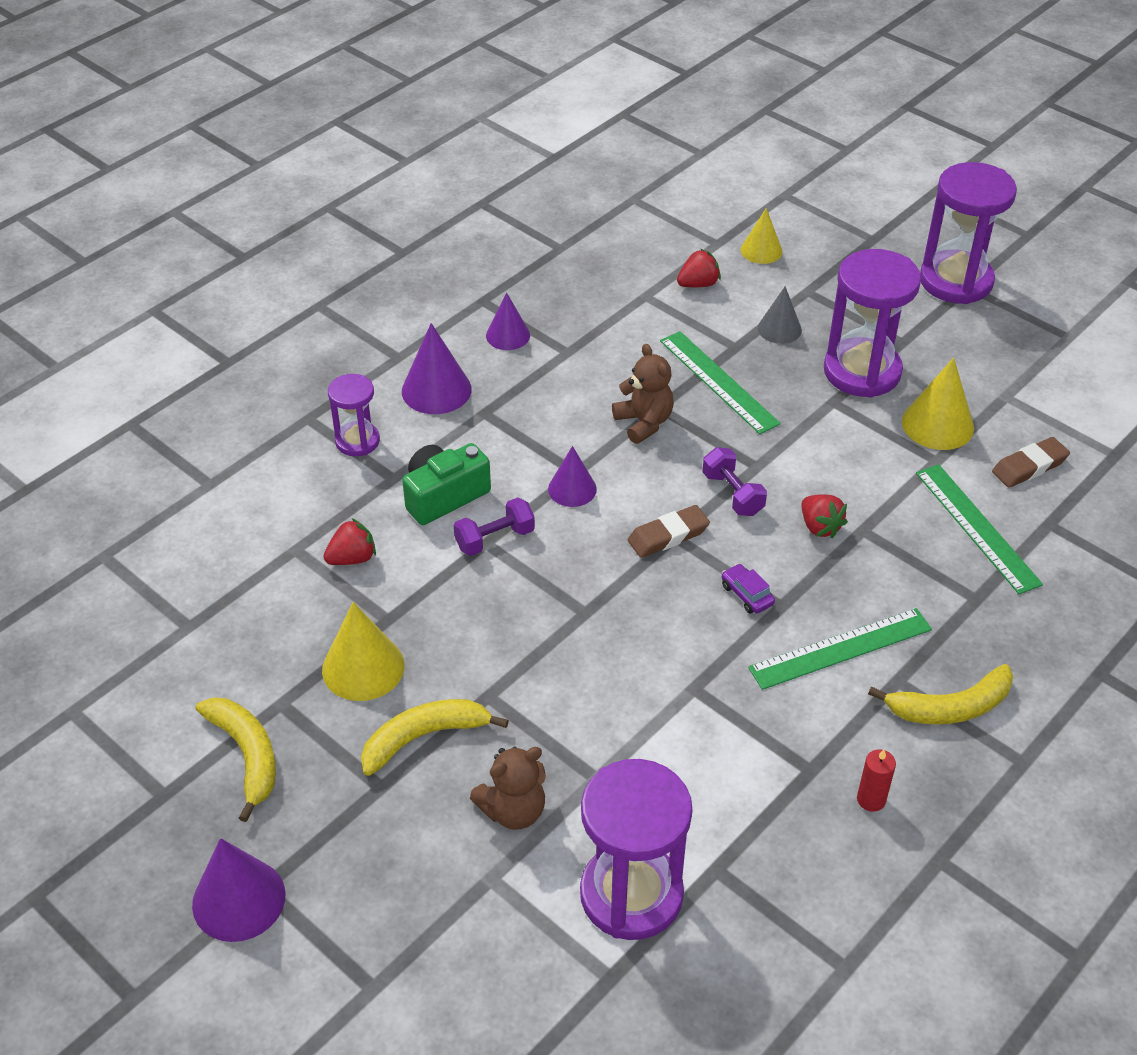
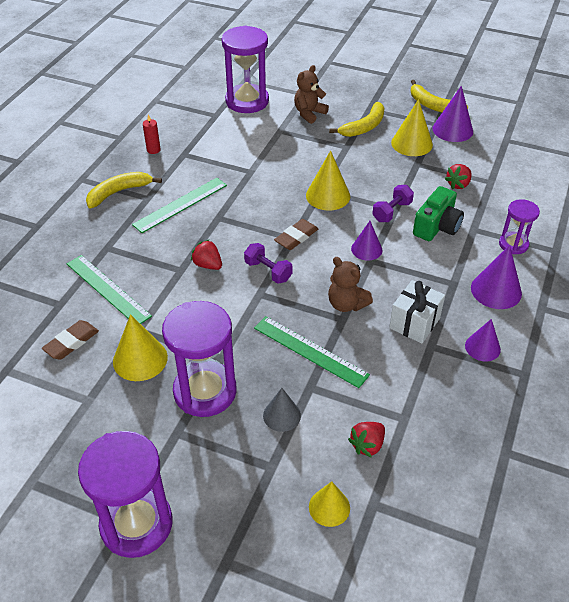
camera: 160 degrees right, 0 degrees up
purple cone [192,838,285,942] -> purple cone moved to [432,86,473,142]
purple car [722,564,775,614] -> none
none -> yellow cone [306,151,350,211]
none -> white gift [389,280,445,344]

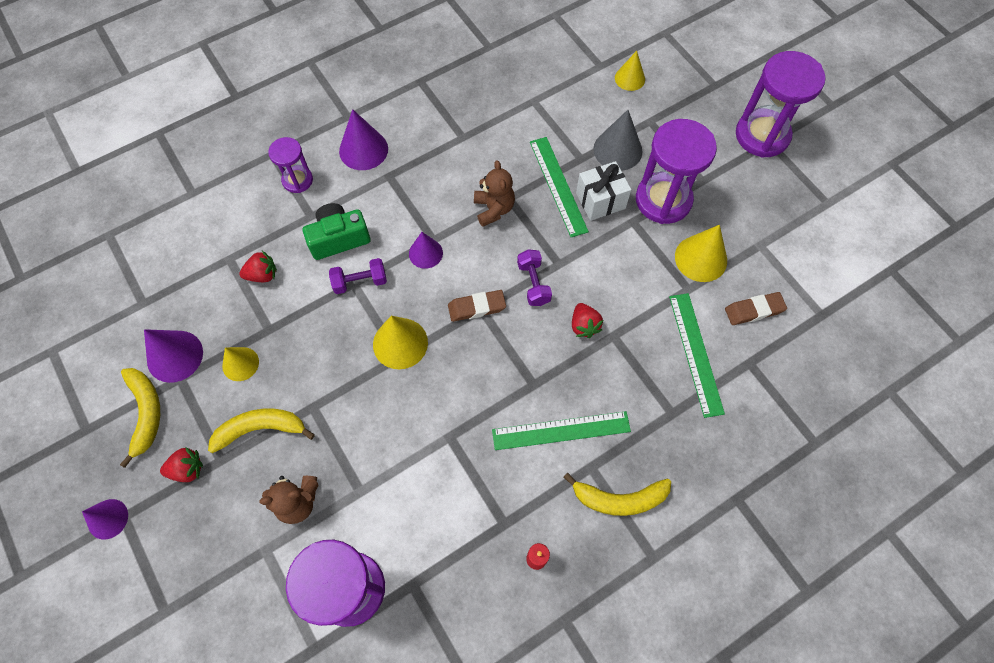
camera: 145 degrees left, 20 degrees up
grey cone [263,388,301,432] -> grey cone [593,110,642,171], size x1.53
red strawberry [348,422,385,458] -> red strawberry moved to [160,447,203,482]
white gift [389,280,445,344] -> white gift moved to [576,161,631,221]
yellow cone [391,99,433,156] -> yellow cone [222,347,259,381], size x0.65
purple cone [465,319,501,362] -> purple cone moved to [82,499,128,539]

